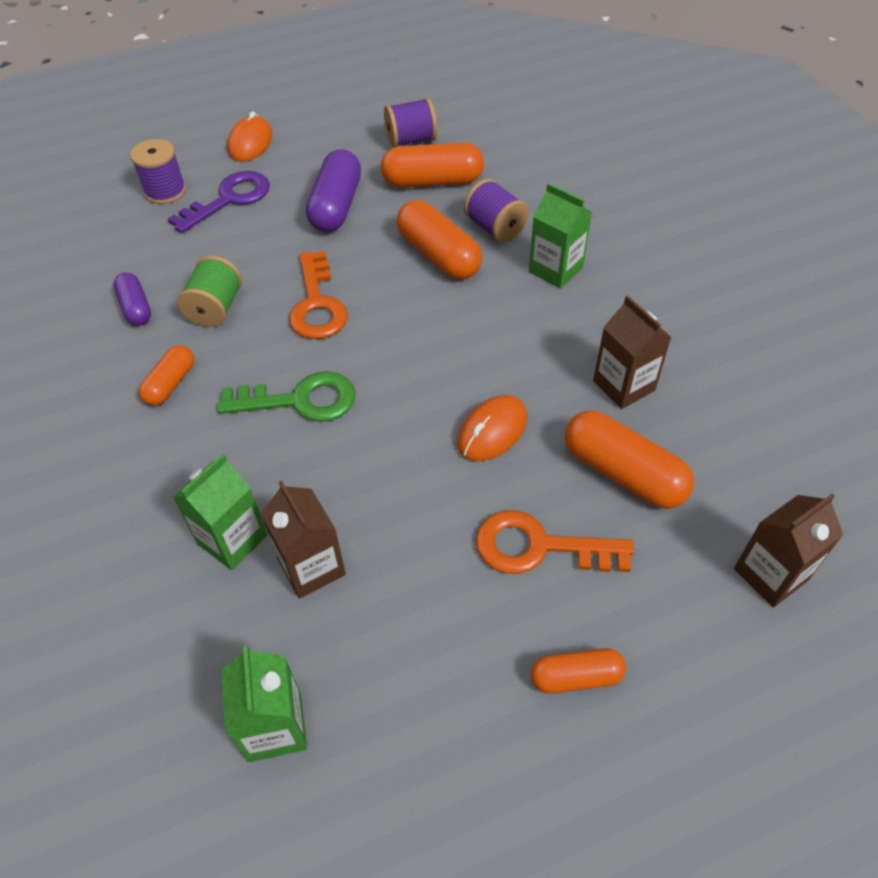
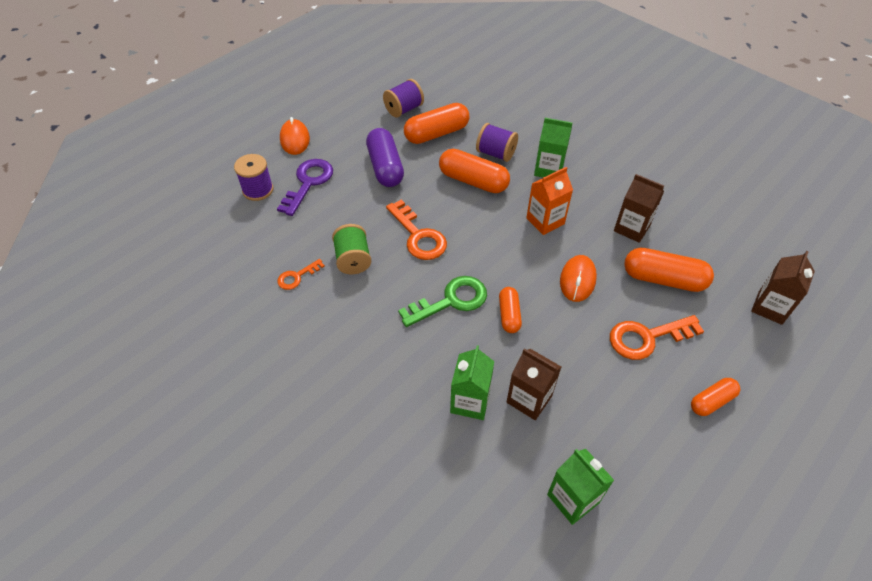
camera: 25 degrees left, 0 degrees up
purple capsule [113,273,151,326] -> orange key [277,259,325,290]
orange capsule [139,345,194,405] -> orange capsule moved to [499,287,522,333]
none -> orange carton [526,167,573,235]

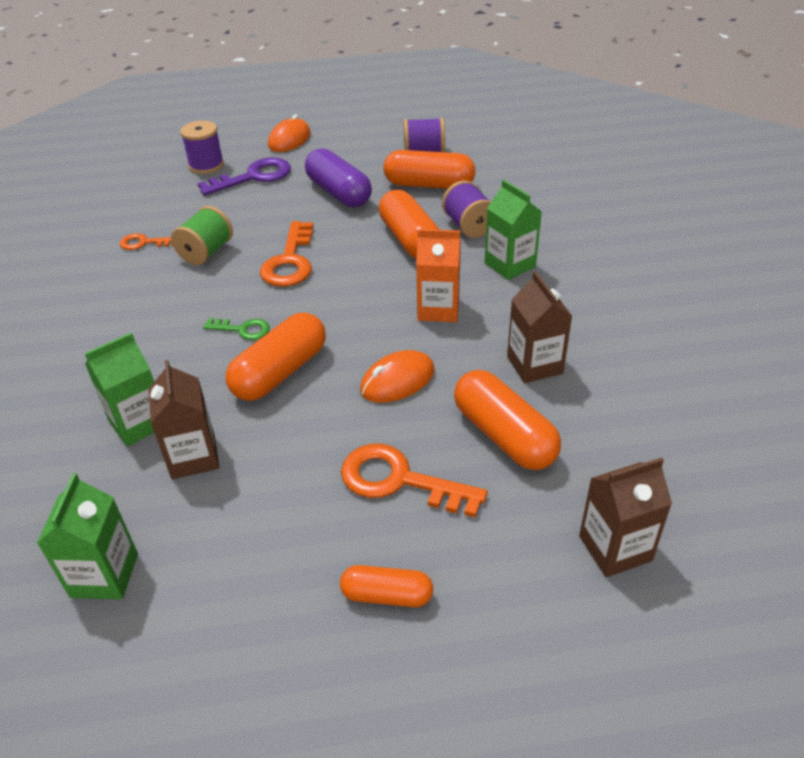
camera: 40 degrees right, 10 degrees down
purple capsule [366,128,404,187] -> purple capsule turned 60 degrees counterclockwise [305,148,372,207]
green key [398,276,487,327] -> green key [203,318,270,340], size x0.56
orange capsule [499,287,522,333] -> orange capsule [226,312,326,401], size x1.71

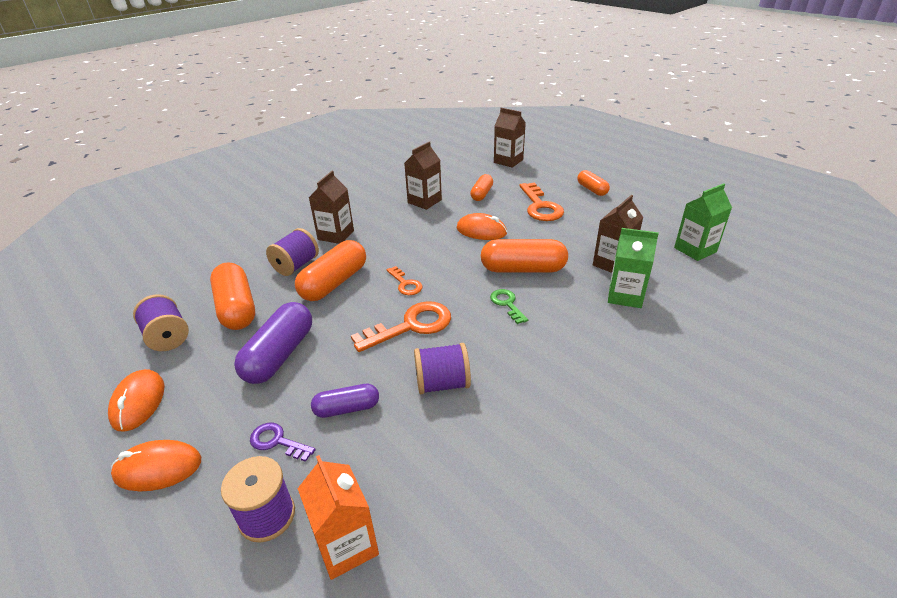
camera: 125 degrees left, 5 degrees down
orange key [120,233,173,250] -> orange key moved to [387,266,423,295]
green spool [171,206,233,265] -> purple spool [414,343,471,394]
purple key [197,158,291,196] -> purple key [250,423,316,462], size x0.56
orange carton [416,229,461,322] -> orange carton moved to [297,455,379,580]
orange capsule [454,370,561,470] -> orange capsule [470,174,493,201], size x0.59
green carton [485,180,542,280] -> brown carton [309,171,354,244]
none -> orange mouse [108,369,165,432]
none -> purple capsule [311,384,379,418]

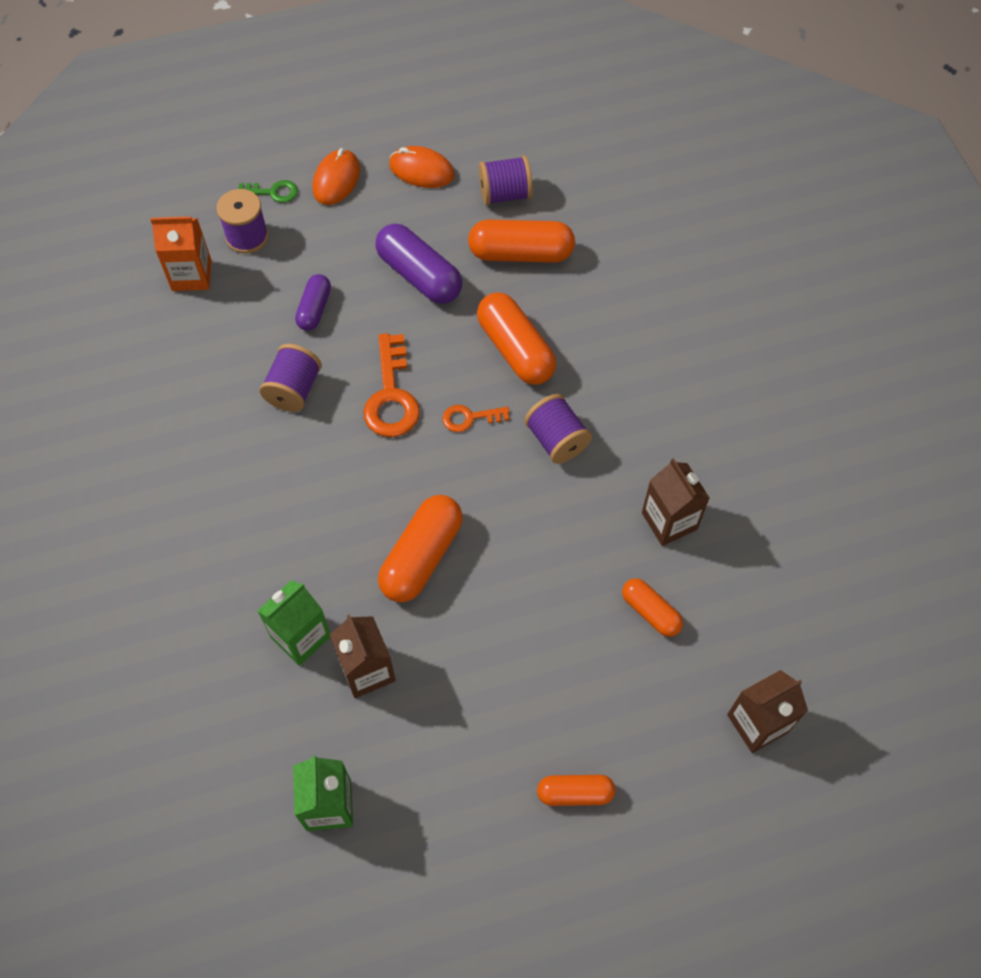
camera: 115 degrees right, 25 degrees up
purple key [250,423,316,462] -> none
purple spool [266,228,319,276] -> purple spool moved to [524,394,592,464]
brown carton [309,171,354,244] -> none
orange mouse [457,213,507,240] -> none
green key [490,289,528,324] -> green key moved to [238,180,298,203]
orange key [520,182,564,221] -> none

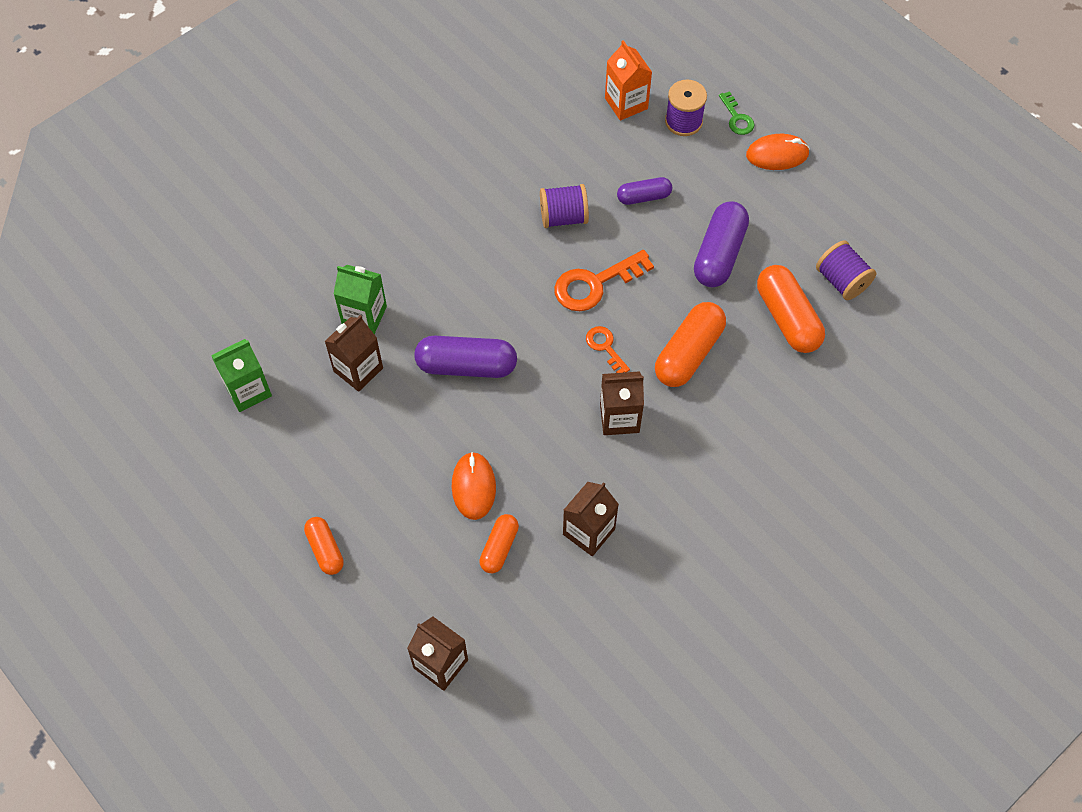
camera: 65 degrees right, 0 degrees up
orange capsule [378,495,463,602] -> purple capsule [414,336,517,378]
orange mouse [389,146,455,188] -> orange mouse moved to [452,452,496,520]
purple spool [524,394,592,464] -> brown carton [600,371,644,435]

